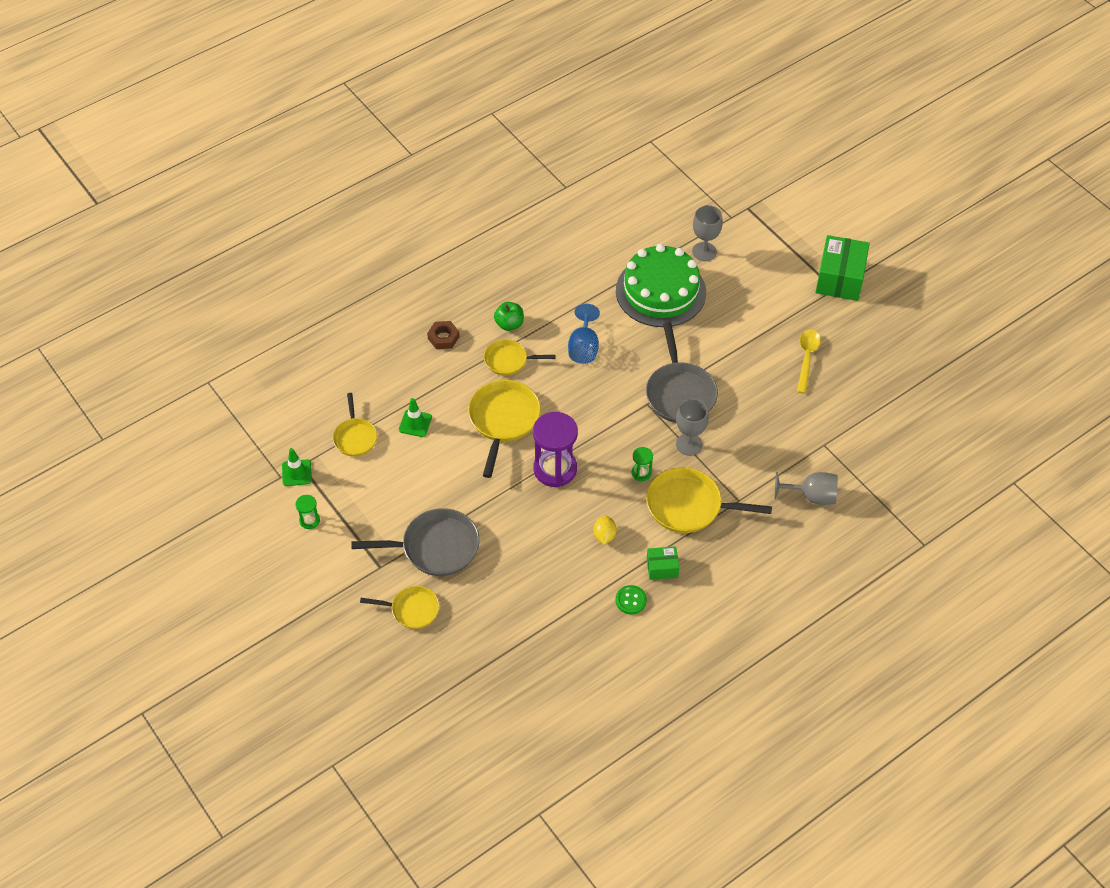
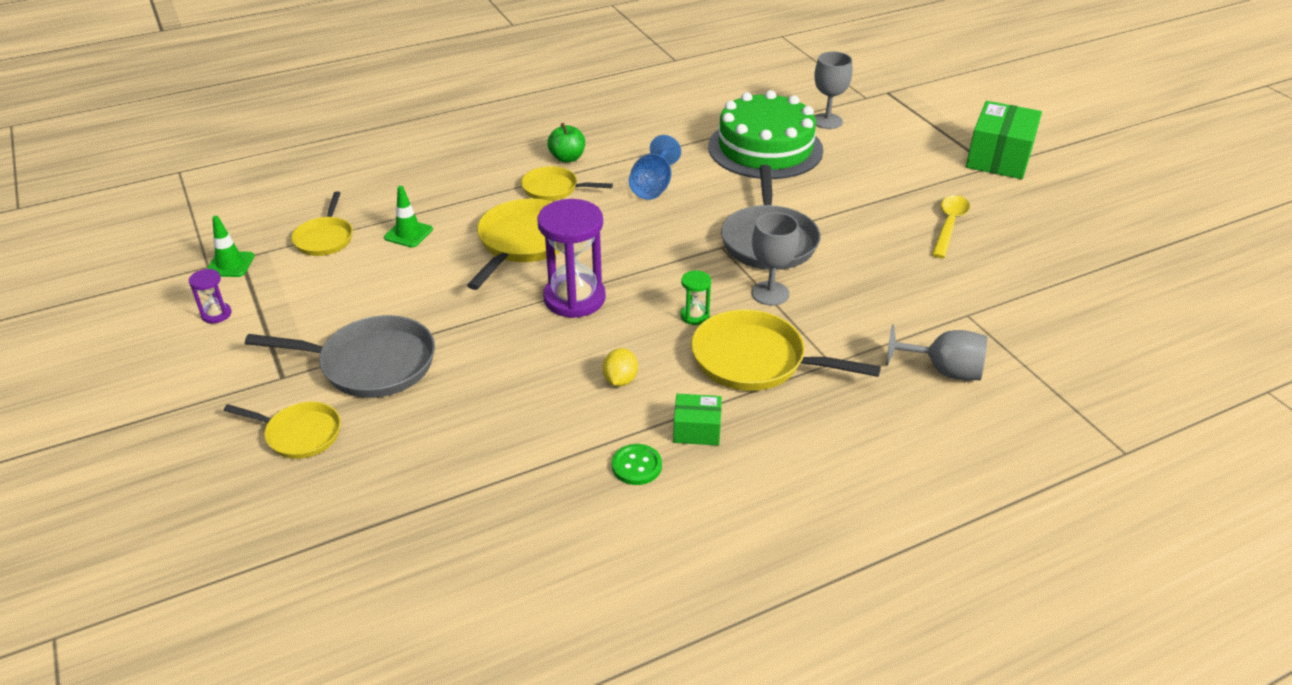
camera: 10 degrees right, 15 degrees down
green hourglass [295,495,320,529] -> purple hourglass [189,269,232,323]
brown nut [427,321,460,349] -> none

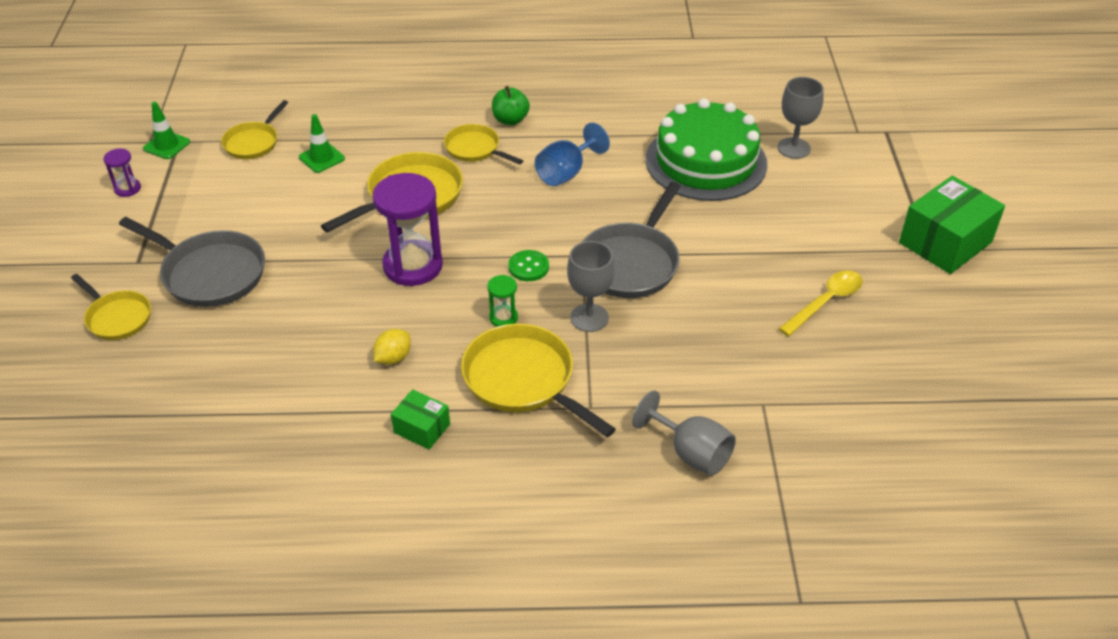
camera: 25 degrees right, 5 degrees up
green button [612,444,662,485] -> green button moved to [508,250,549,281]

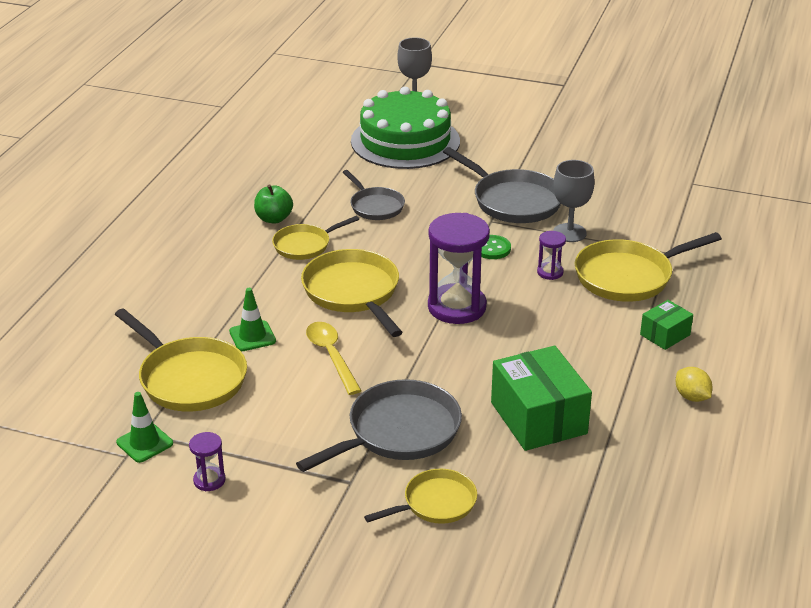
camera: 70 degrees left, 10 degrees down
yellow pan [221,100,289,159] -> yellow pan [115,308,247,412], size x1.64
yellow lemon [373,329,411,365] -> yellow lemon moved to [675,367,712,402]
green hourglass [487,275,518,327] -> purple hourglass [537,231,566,280]
blue goblet [535,123,610,186] -> grey pan [343,170,405,220]
grey goblet [632,390,736,476] -> none
yellow spoon [778,270,862,336] -> yellow spoon moved to [306,322,362,395]
green box [899,176,1005,274] -> green box moved to [491,346,592,451]

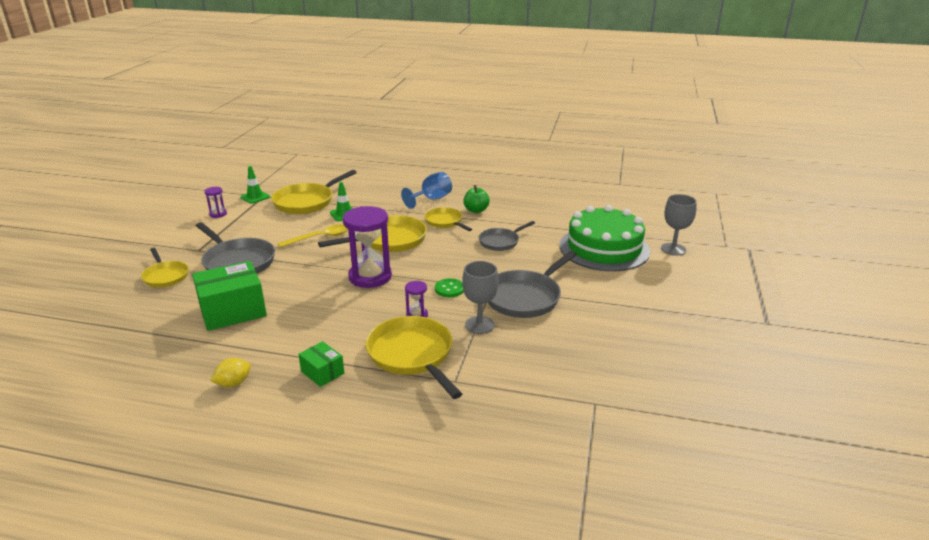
camera: 85 degrees right, 5 degrees down
none -> blue goblet [401,172,452,209]

